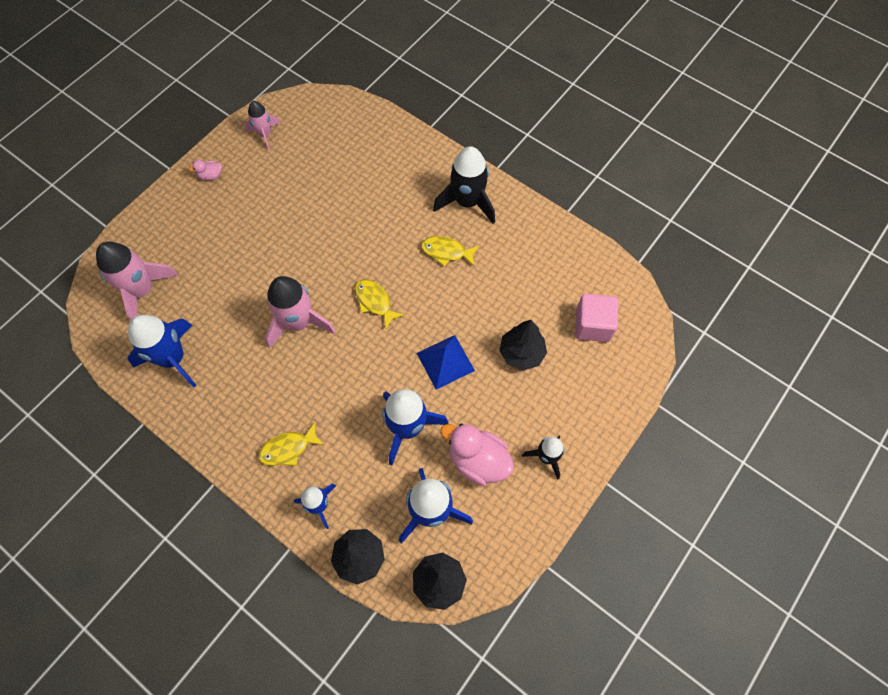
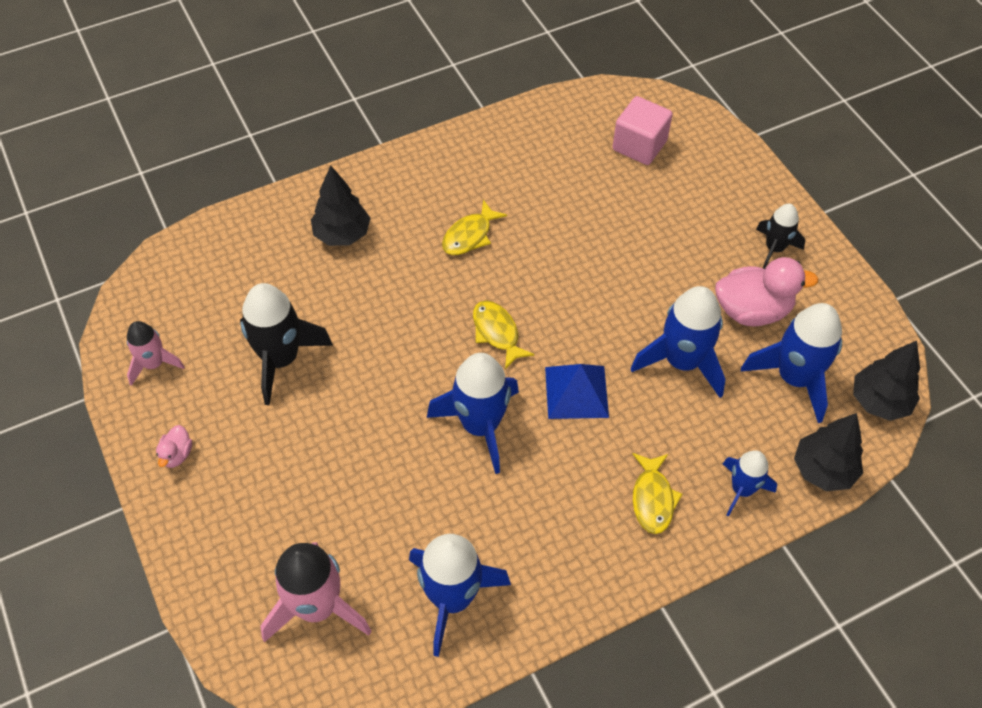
camera: 65 degrees left, 10 degrees down
pink rocket [265,276,336,348] -> blue rocket [427,353,519,474]
yellow fish [355,279,404,330] -> yellow fish turned 75 degrees clockwise [473,300,535,369]
blue pyramid [417,335,475,390] -> blue pyramid moved to [545,364,609,419]
black rocket [433,146,495,224] -> black rocket moved to [240,283,333,405]
pink duck [440,424,514,486] -> pink duck turned 150 degrees counterclockwise [715,257,819,326]
black tree [499,320,547,371] -> black tree moved to [311,165,371,246]

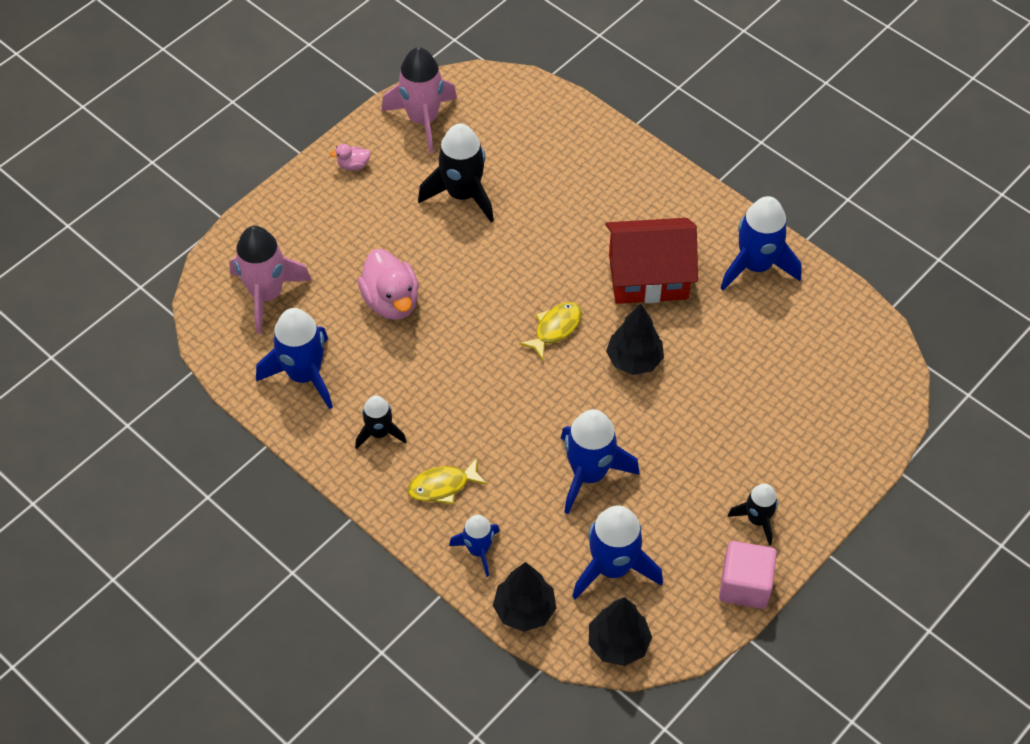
camera: 70 degrees right, 0 degrees up
pink rocket [127,321,185,386] -> pink rocket [382,47,457,153], size x1.71
black tree [311,165,371,246] -> black tree moved to [606,304,664,375]
blue rocket [427,353,519,474] -> blue rocket moved to [720,196,802,291]
yellow fish [442,200,507,255] -> red house [605,218,698,304]
blue pyramid [545,364,609,419] -> none
pink cube [613,96,673,165] -> pink cube moved to [719,541,777,609]
pink duck [715,257,819,326] -> pink duck moved to [358,249,419,320]
none -> black rocket [355,395,407,449]

